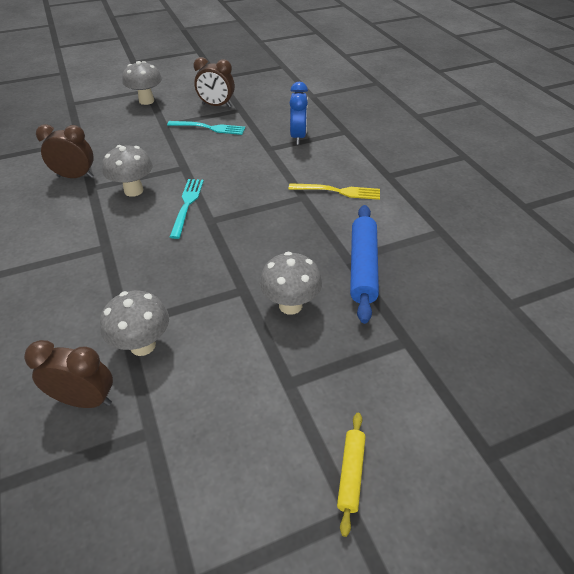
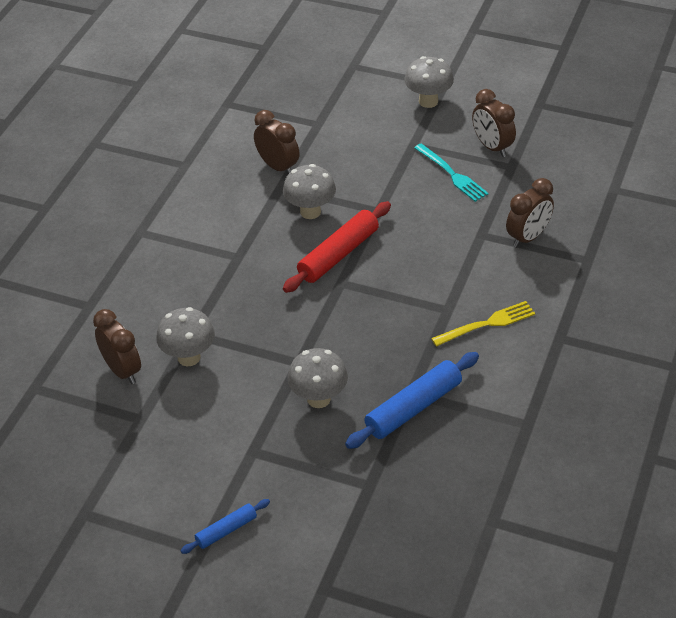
camera: 45 degrees right, 0 degrees up
turquoise fork [170,179,204,239] -> red rolling pin [283,201,391,293]
blue clock [289,82,308,145] -> brown clock [506,178,554,248]
yellow fork [289,183,380,200] -> yellow fork turned 75 degrees counterclockwise [431,301,535,346]
yellow rolling pin [337,413,366,537] -> blue rolling pin [180,499,270,554]

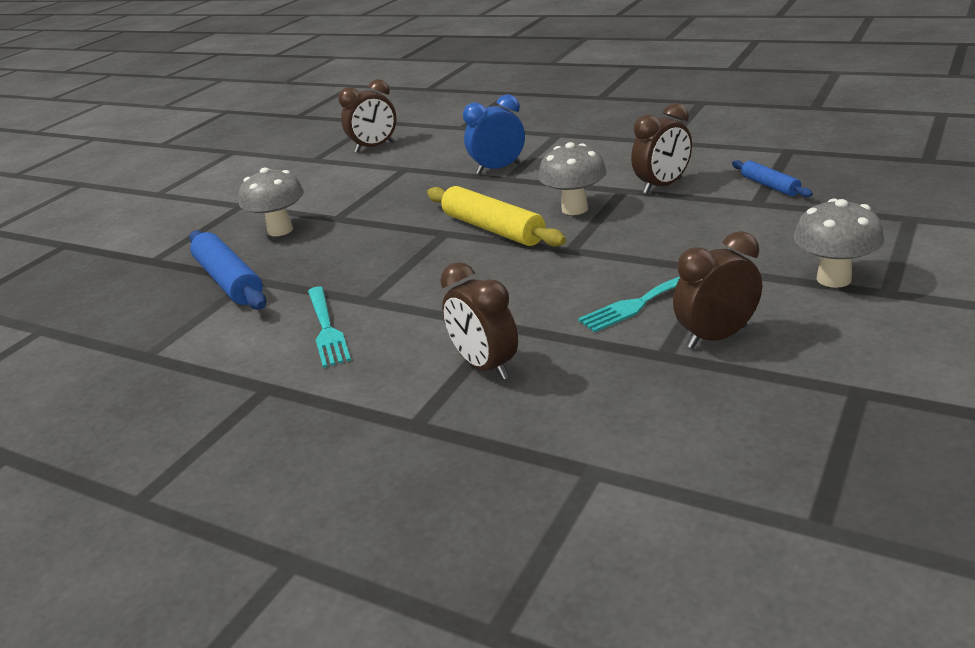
camera: 100 degrees right, 15 degrees down
grey mushroom [156,307,215,366] -> none
blue rolling pin [180,499,270,554] -> blue rolling pin moved to [732,160,813,197]
red rolling pin [283,201,391,293] -> yellow rolling pin [427,186,566,247]
yellow fork [431,301,535,346] -> turquoise fork [308,286,351,368]
none -> blue clock [463,94,525,174]

